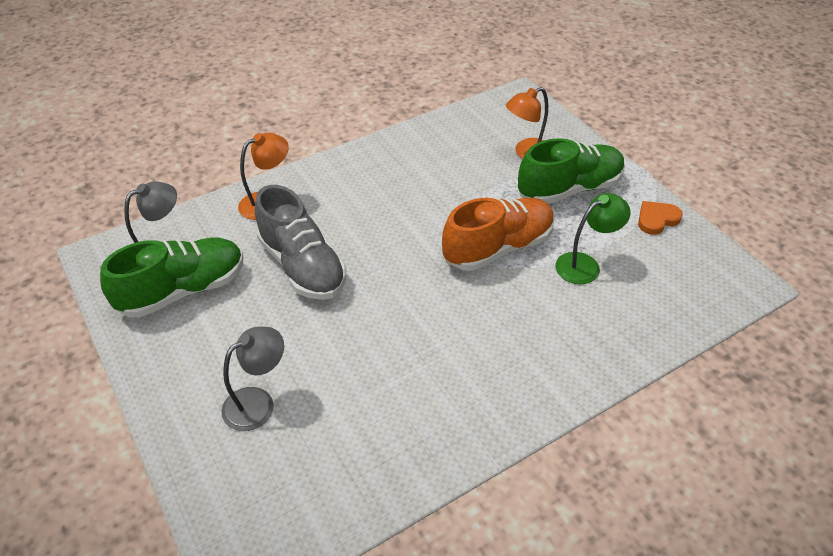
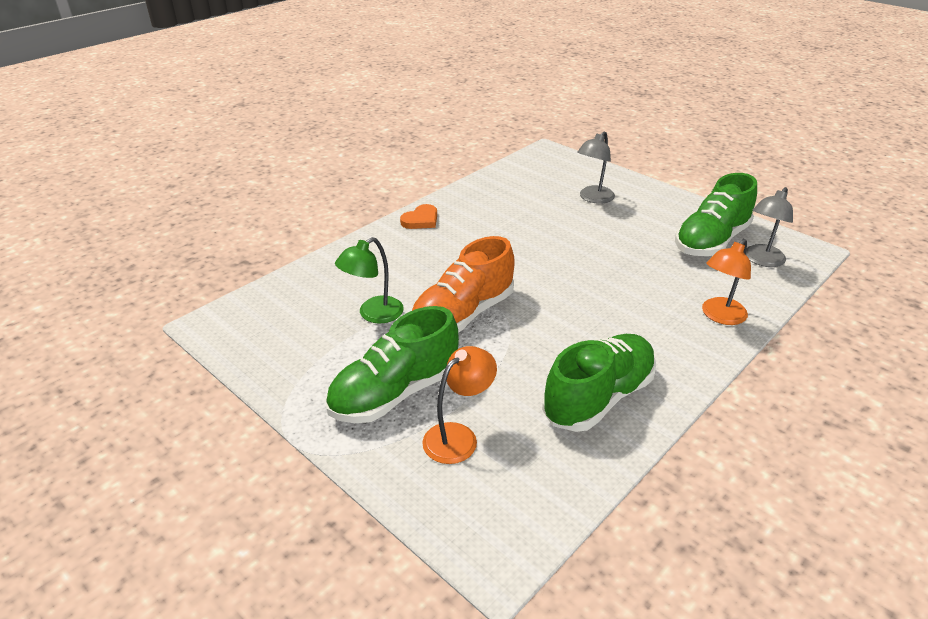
camera: 165 degrees right, 10 degrees down
grey shoe [255,185,346,300] -> none
orange heart [638,201,683,235] -> orange heart moved to [400,204,437,229]
none -> green shoe [542,334,656,432]

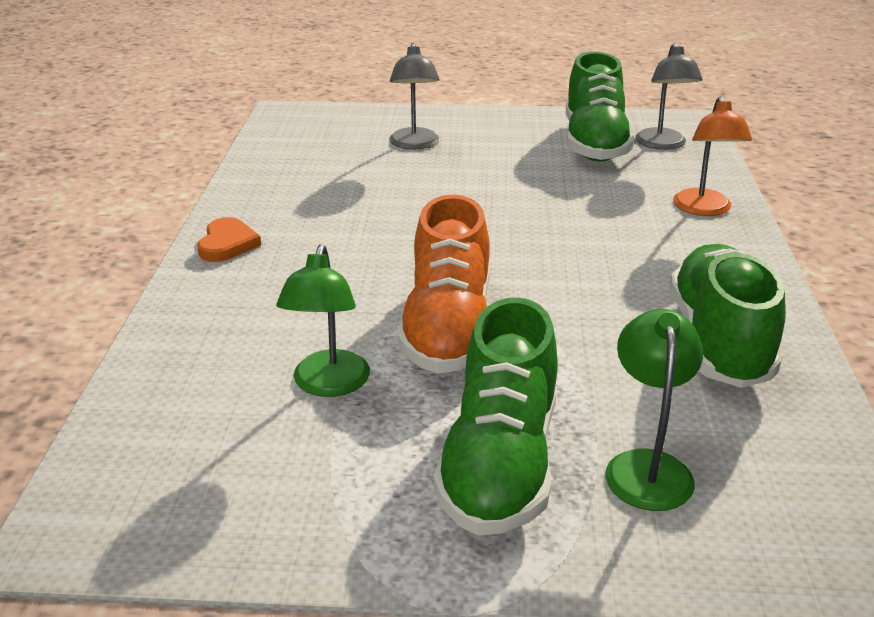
camera: 40 degrees left, 5 degrees down
orange lamp [422,346,497,464] -> green lamp [605,309,703,511]

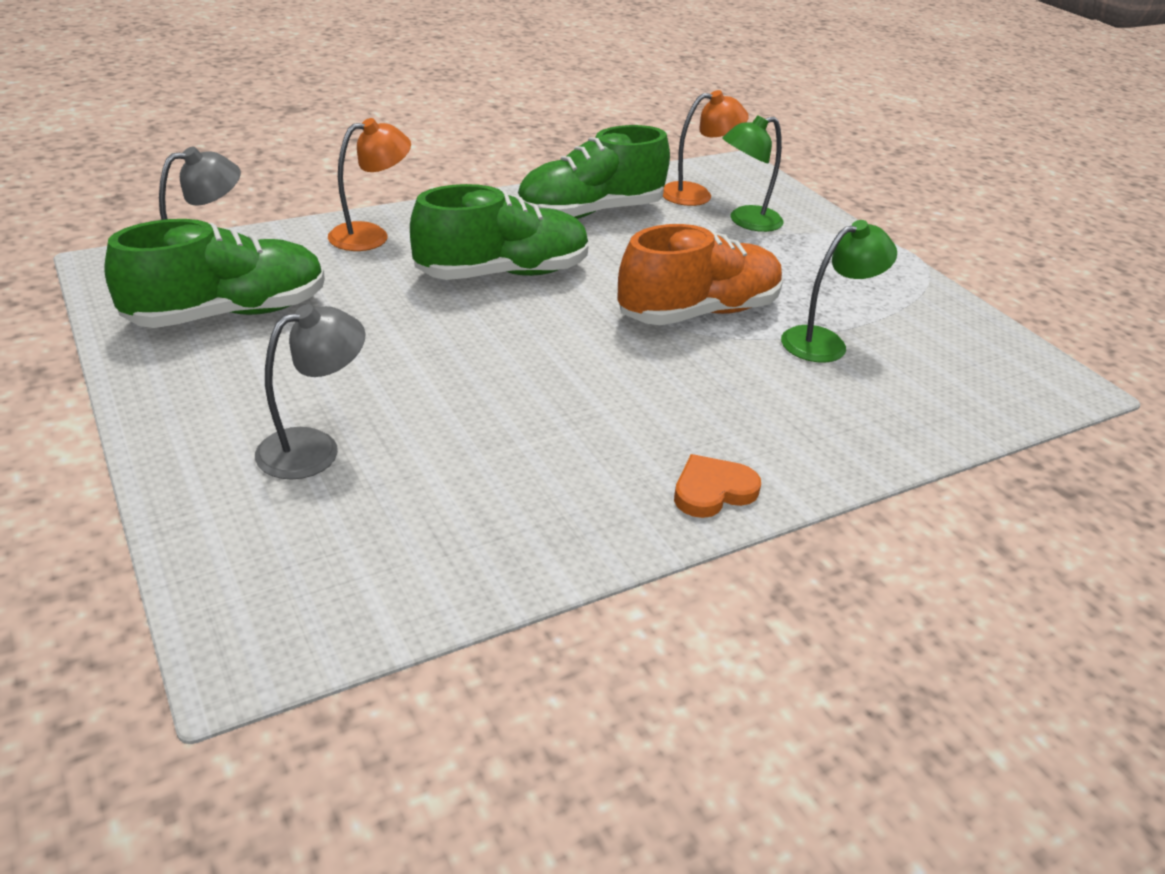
camera: 125 degrees left, 5 degrees up
green shoe [434,297,558,536] -> green shoe moved to [410,184,589,280]
none -> orange lamp [663,90,749,206]

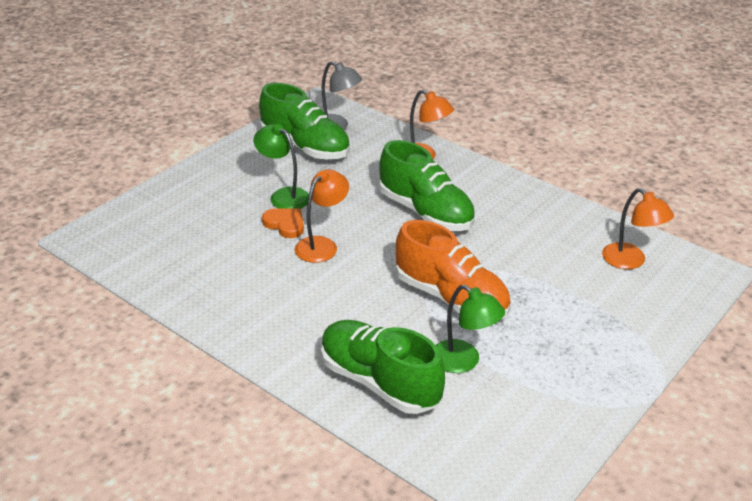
camera: 70 degrees right, 0 degrees up
grey lamp [255,304,366,480] -> none
green shoe [517,125,670,219] -> green shoe moved to [321,320,445,414]
orange heart [674,454,761,518] -> orange heart moved to [262,208,304,238]
green lamp [722,115,784,232] -> green lamp moved to [253,124,309,209]
none -> orange lamp [295,169,349,263]

